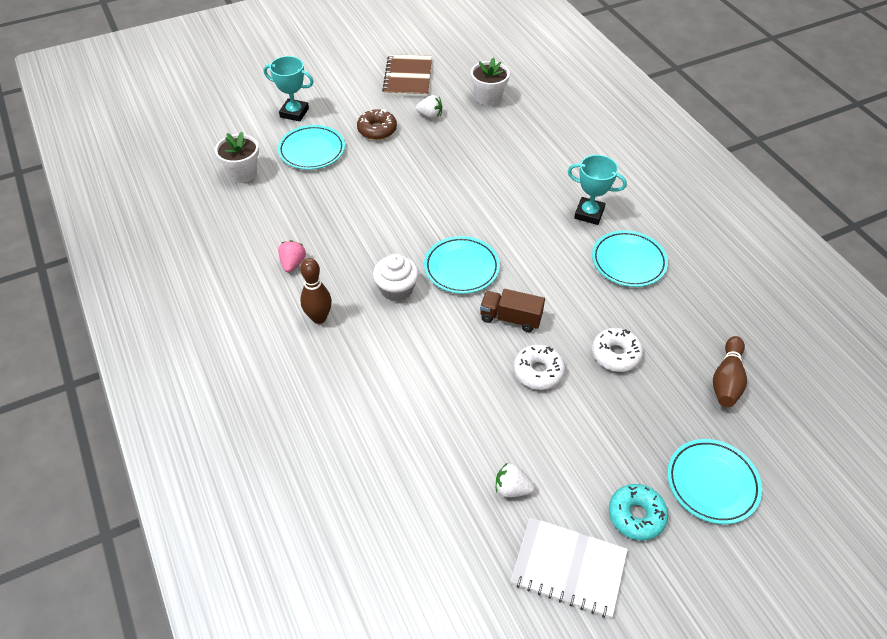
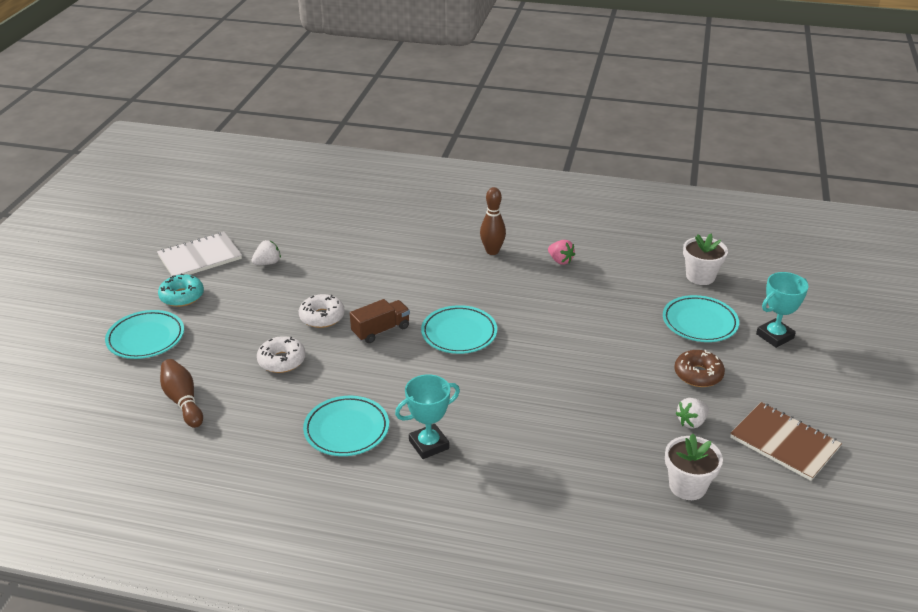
camera: 130 degrees right, 15 degrees down
white cupcake [373,254,419,301] -> none

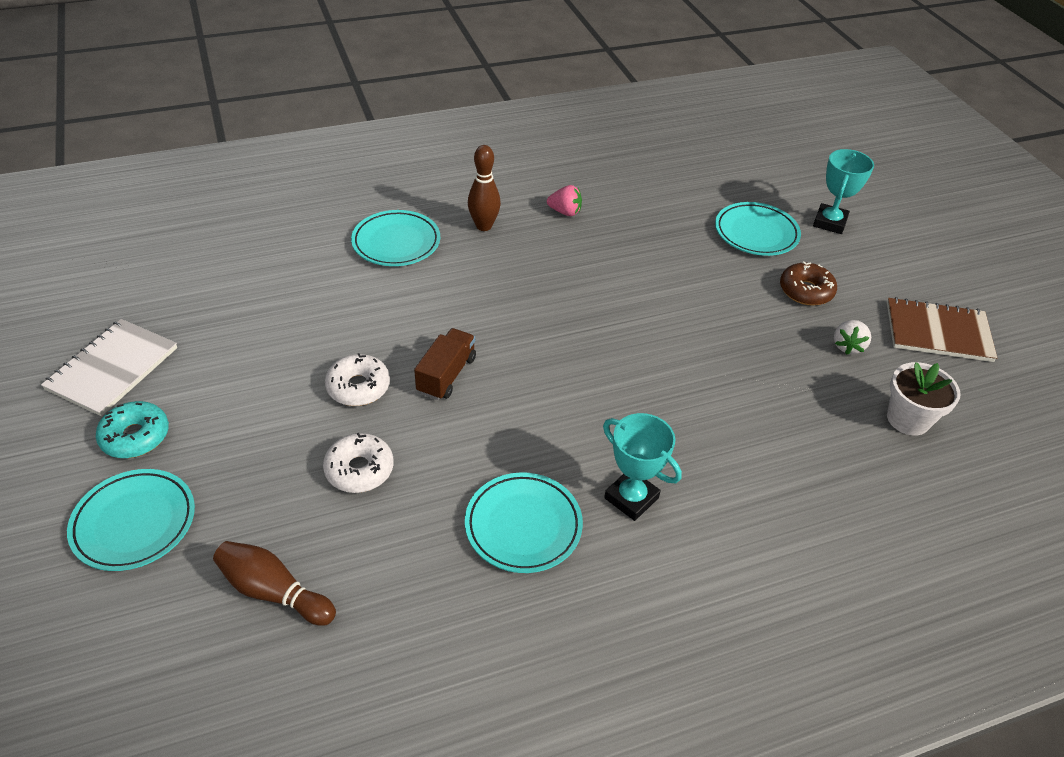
camera: 35 degrees left, 10 degrees up
white strawberry [252,240,281,265] -> none
turquoise trophy [395,374,460,459] -> turquoise trophy turned 75 degrees counterclockwise [603,413,682,521]
turquoise plate [421,305,497,354] -> turquoise plate moved to [351,210,440,266]
white flower pot [683,234,728,285] -> none

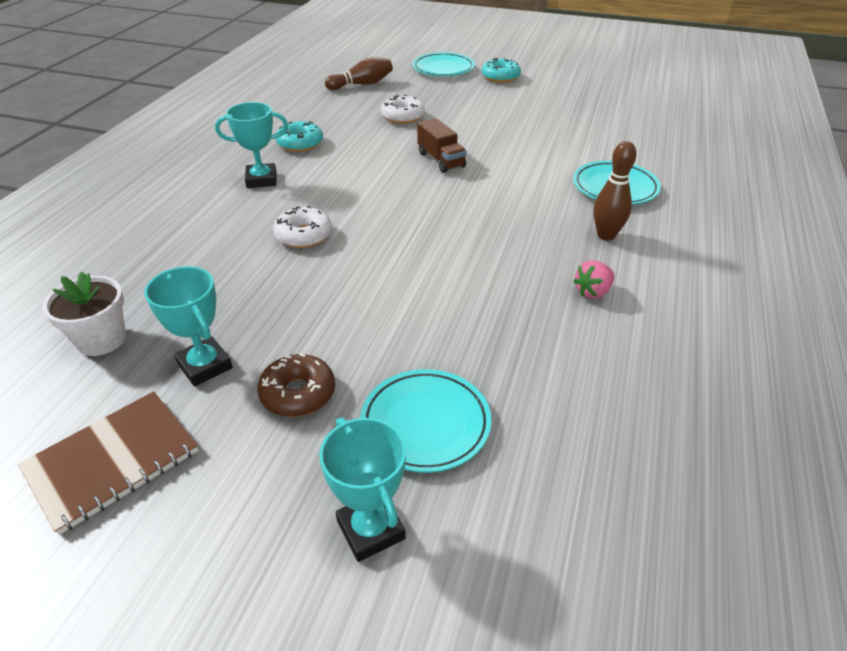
camera: 130 degrees right, 5 degrees down
white notebook [41,319,177,416] -> none
white donut [325,353,390,406] -> white donut moved to [273,206,332,248]
turquoise plate [465,472,583,573] -> turquoise donut [275,121,323,152]
white strawberry [834,320,871,355] -> turquoise trophy [144,266,233,387]

